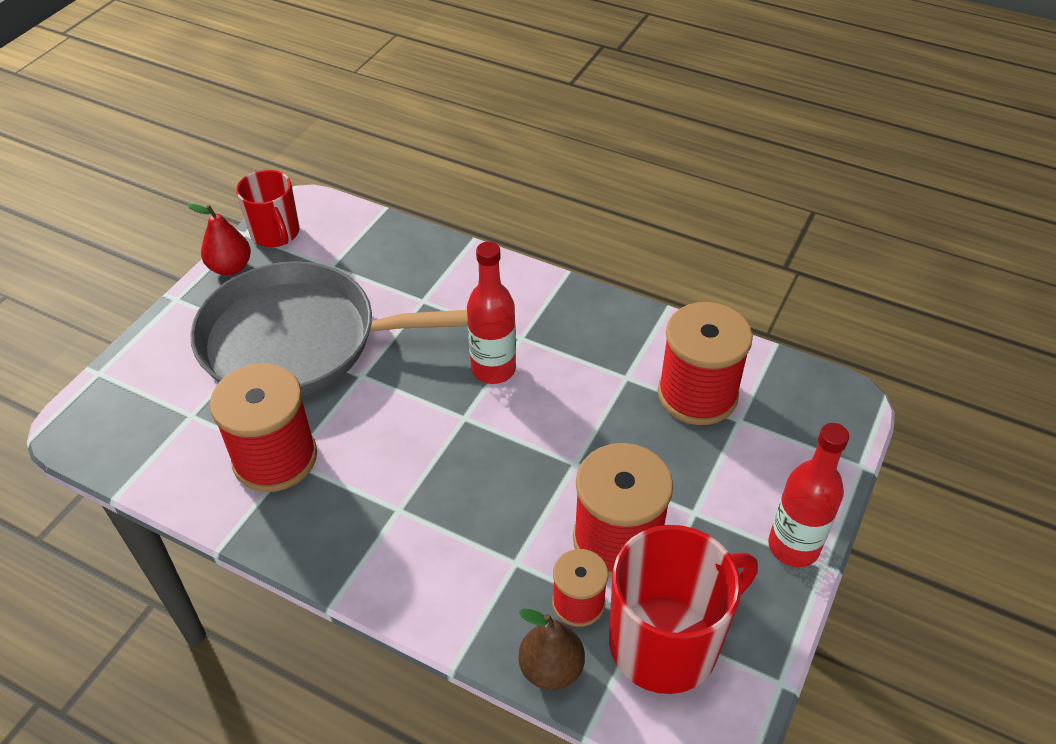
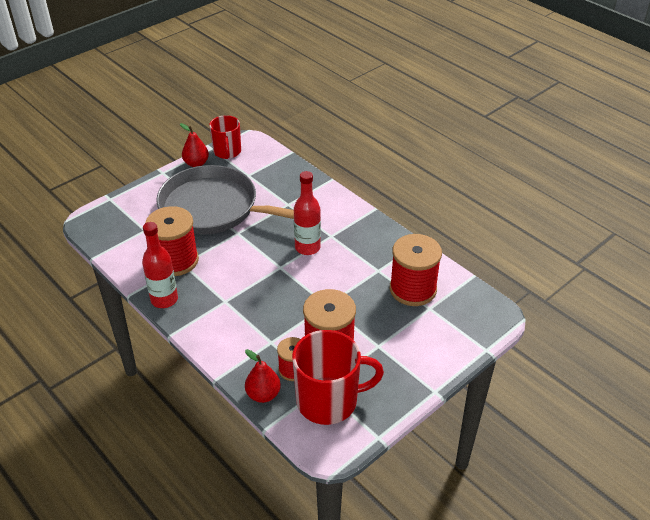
camera: 20 degrees right, 5 degrees down
brown pear [518,609,585,690] -> red pear [245,349,281,403]
red bottle [768,423,849,567] -> red bottle moved to [142,222,178,308]

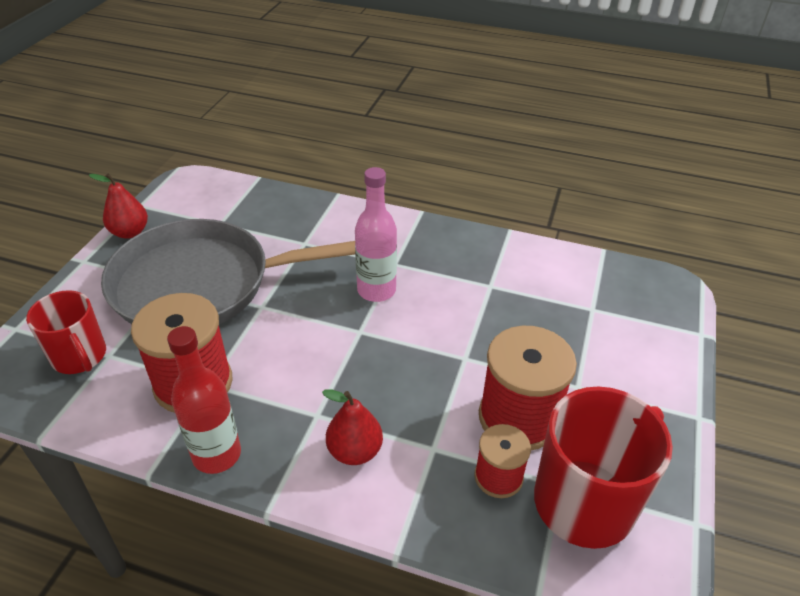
camera: 30 degrees left, 0 degrees up
red mug [209,115,241,159] -> red mug moved to [26,290,106,374]
red pear [245,349,281,403] -> red pear moved to [322,389,383,465]
red bottle [294,171,321,255] -> pink bottle [355,167,397,302]
red spool [390,234,442,306] -> none

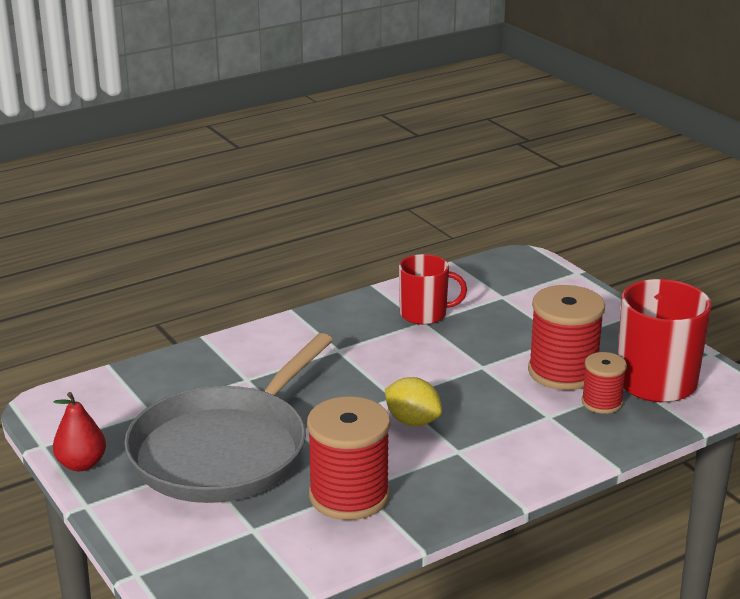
camera: 50 degrees left, 15 degrees down
red mug [26,290,106,374] -> red mug moved to [399,254,467,325]
red bottle [167,326,241,474] -> none
red pear [322,389,383,465] -> none
pink bottle [355,167,397,302] -> none
none -> yellow lemon [385,377,442,426]

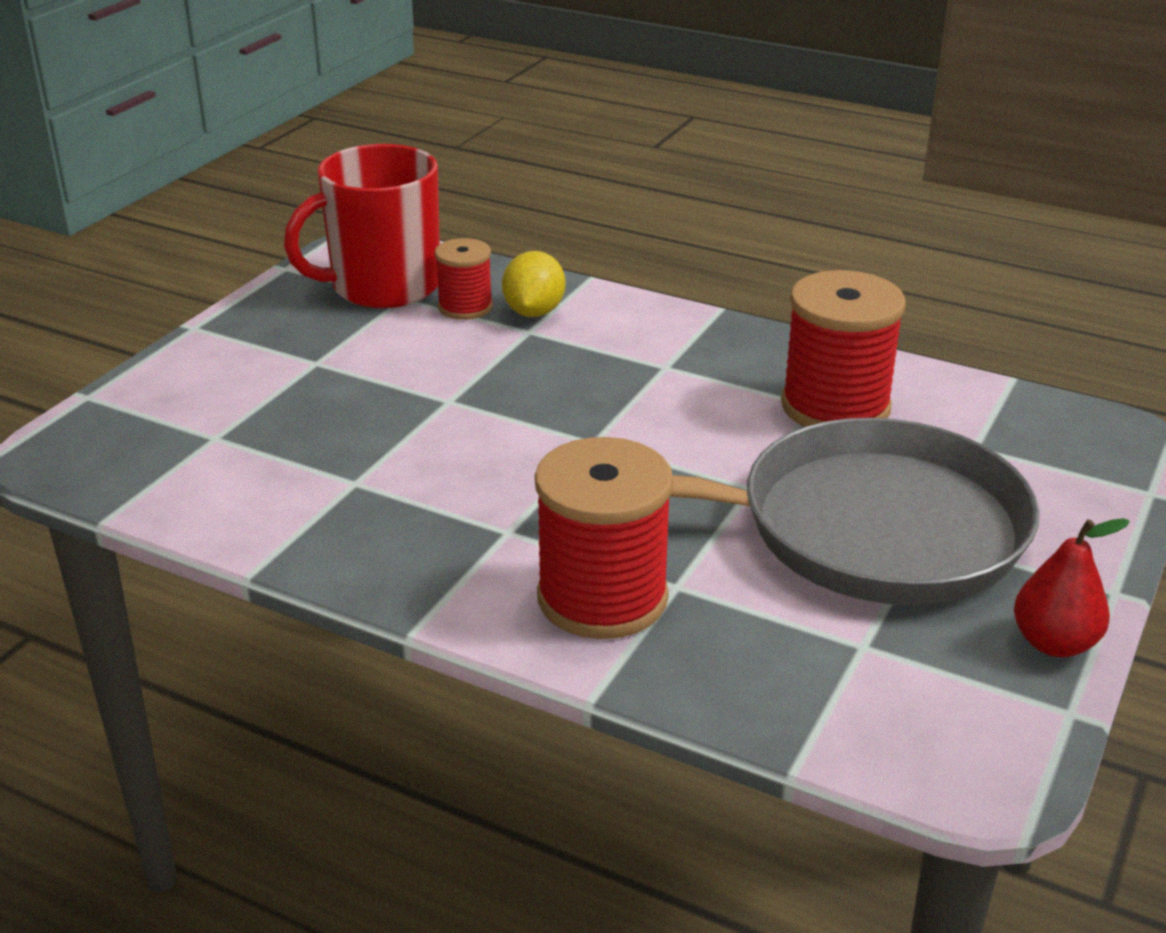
camera: 120 degrees left, 5 degrees up
yellow lemon [385,377,442,426] -> yellow lemon moved to [502,251,565,317]
red mug [399,254,467,325] -> none
red spool [528,285,605,390] -> red spool moved to [535,437,673,639]

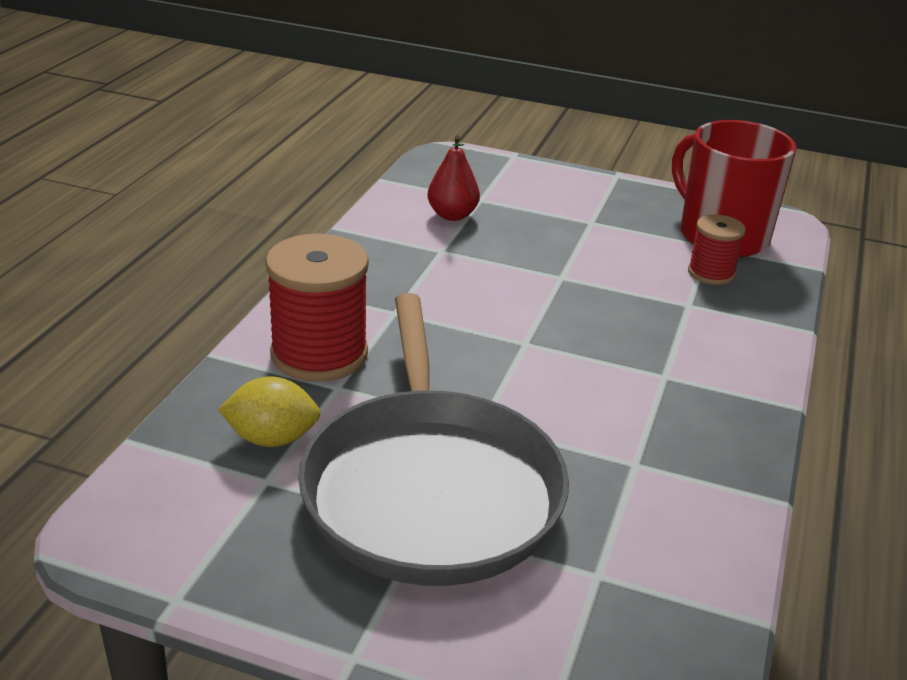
camera: 80 degrees right, 0 degrees up
yellow lemon [502,251,565,317] -> yellow lemon moved to [218,376,320,447]
red spool [781,270,906,427] -> none
red pear [1014,518,1130,657] -> red pear moved to [427,135,480,221]

